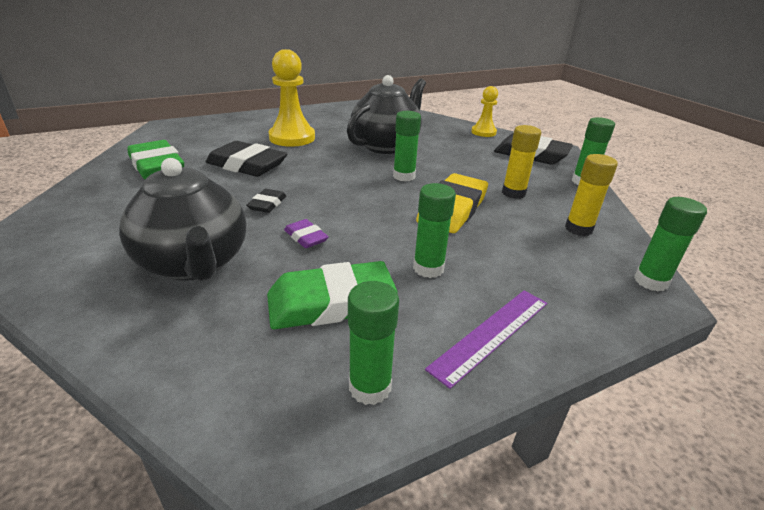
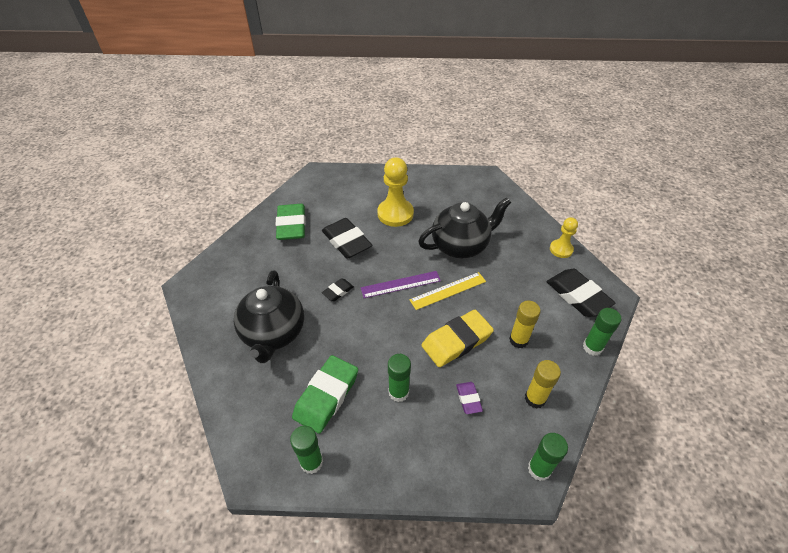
camera: 30 degrees right, 15 degrees up
green eraser [267,261,398,329] -> green eraser turned 75 degrees counterclockwise [292,355,358,434]
purple eraser [284,219,329,248] -> purple eraser moved to [456,382,483,414]
green glue stick [393,111,421,182] -> yellow ruler [409,272,486,310]
purple ruler [425,290,547,389] -> purple ruler moved to [361,271,441,298]

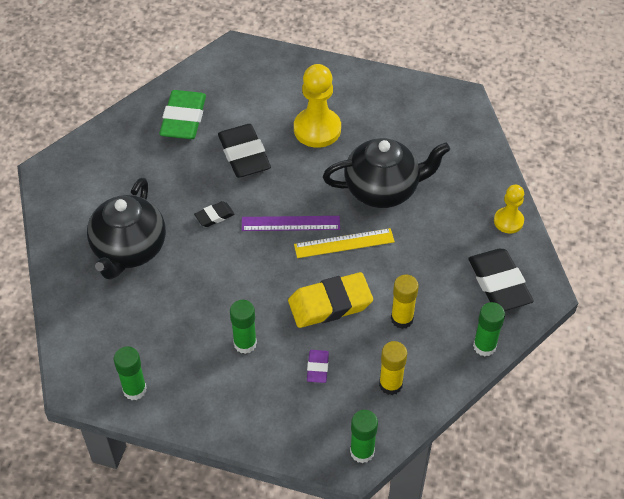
camera: 15 degrees right, 5 degrees up
green eraser [292,355,358,434] -> none

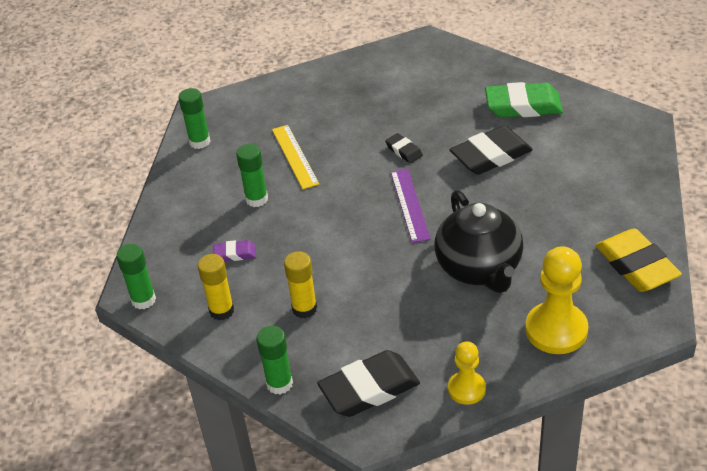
camera: 85 degrees right, 10 degrees down
black teapot [87,178,166,280] -> none
yellow eraser [288,272,373,328] -> yellow eraser moved to [595,228,682,292]
yellow pawn [294,64,341,148] -> yellow pawn moved to [525,246,588,354]
yellow ruler [294,228,395,258] -> yellow ruler moved to [272,125,319,189]

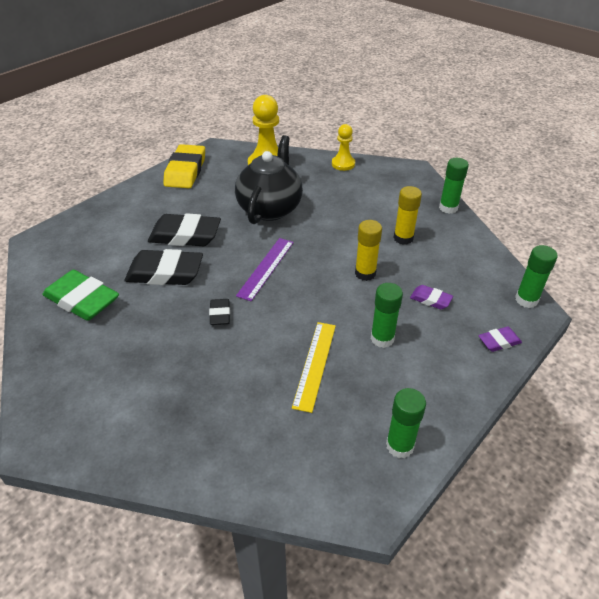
camera: 150 degrees left, 0 degrees up
yellow glue stick [198,254,234,320] -> yellow glue stick moved to [355,220,382,281]
black eraser [317,350,420,417] -> black eraser moved to [148,214,221,246]
none -> purple eraser [478,327,522,352]

